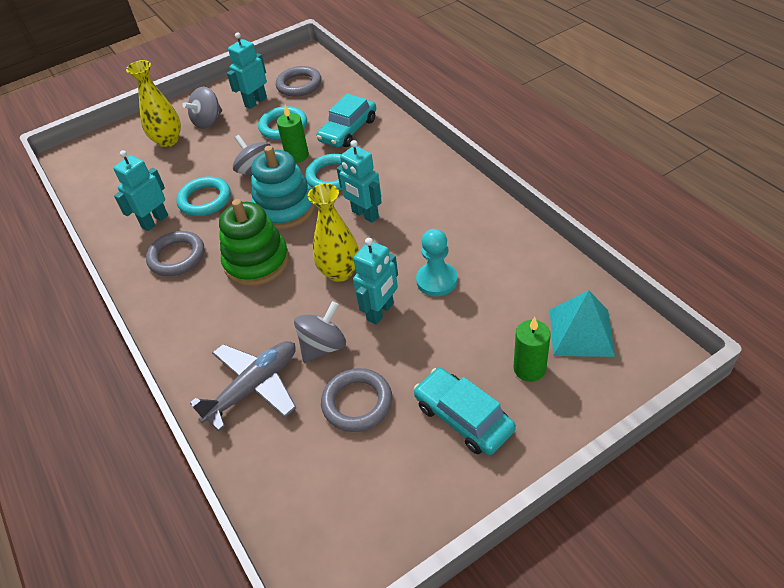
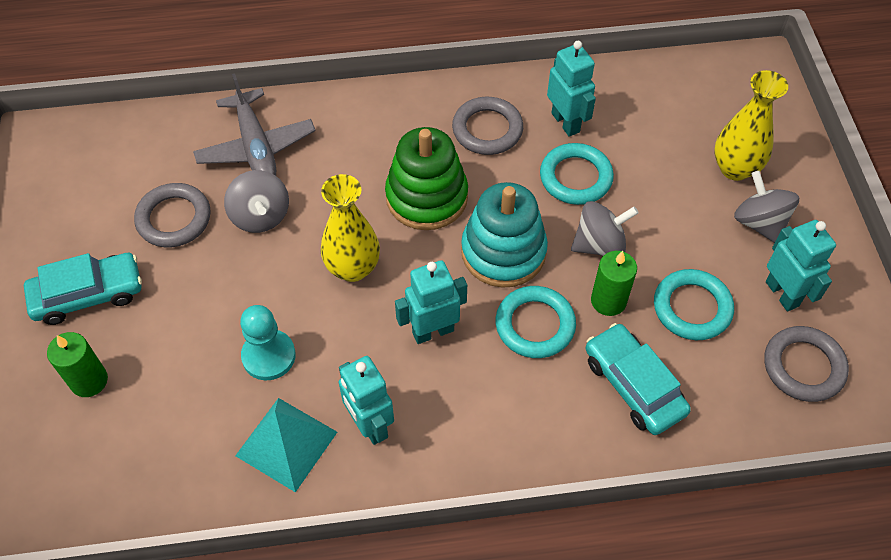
camera: 110 degrees right, 10 degrees up
turquoise robot [353,238,398,325] -> turquoise robot moved to [339,356,394,445]
turquoise pyramid [550,290,615,357] -> turquoise pyramid moved to [235,398,337,492]

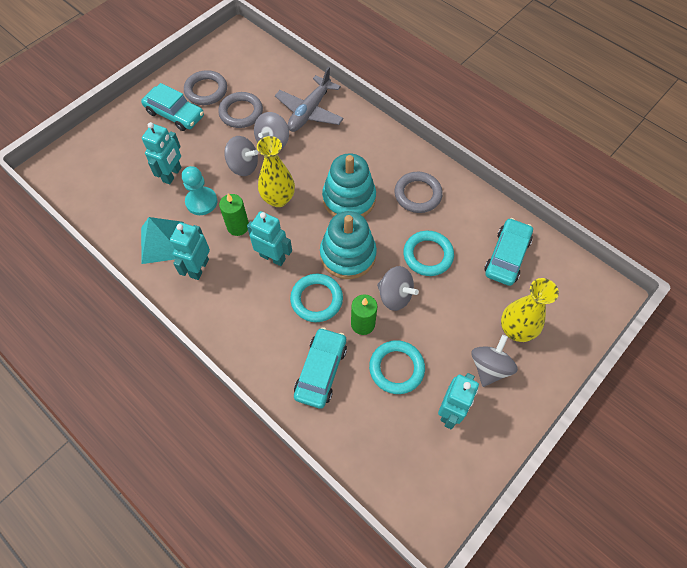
camera: 50 degrees right, 5 degrees up
green candle [47,332,108,397] -> green candle moved to [219,194,249,236]
green stacking toy [385,127,468,230] -> turquoise stacking toy [322,154,376,217]
turquoise robot [547,41,596,137] -> turquoise robot moved to [142,122,181,184]
grey ring [764,326,849,402] -> grey ring moved to [184,70,227,105]
none -> grey spinning top [224,136,258,176]
none -> turquoise car [484,218,533,286]

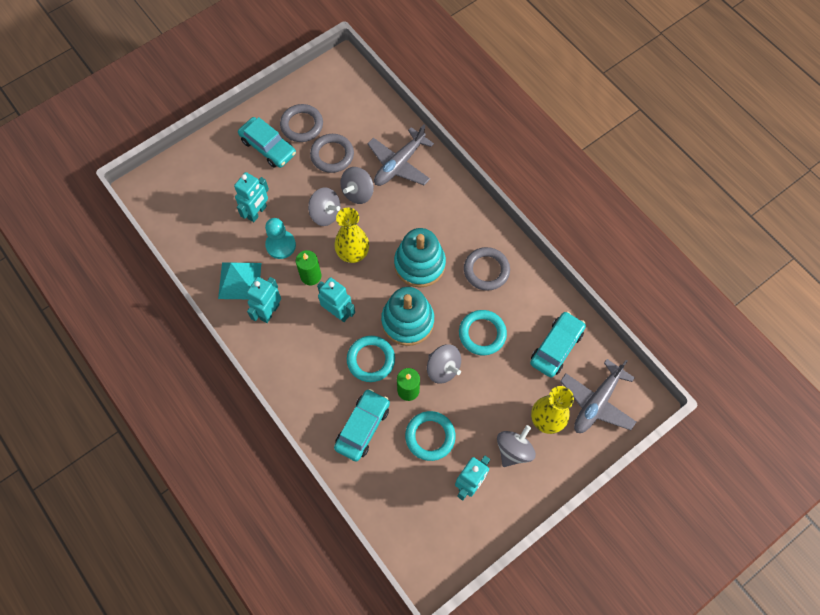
camera: 10 degrees right, 5 degrees up
none -> grey plane [560,359,636,433]

